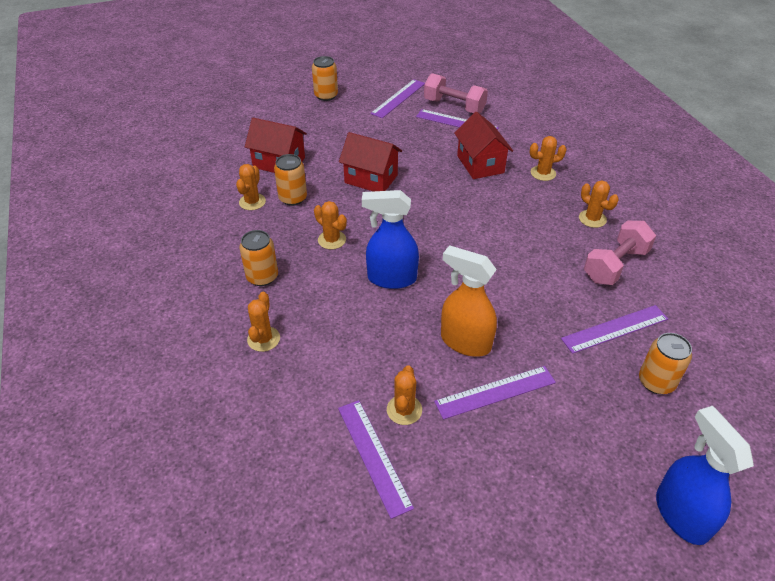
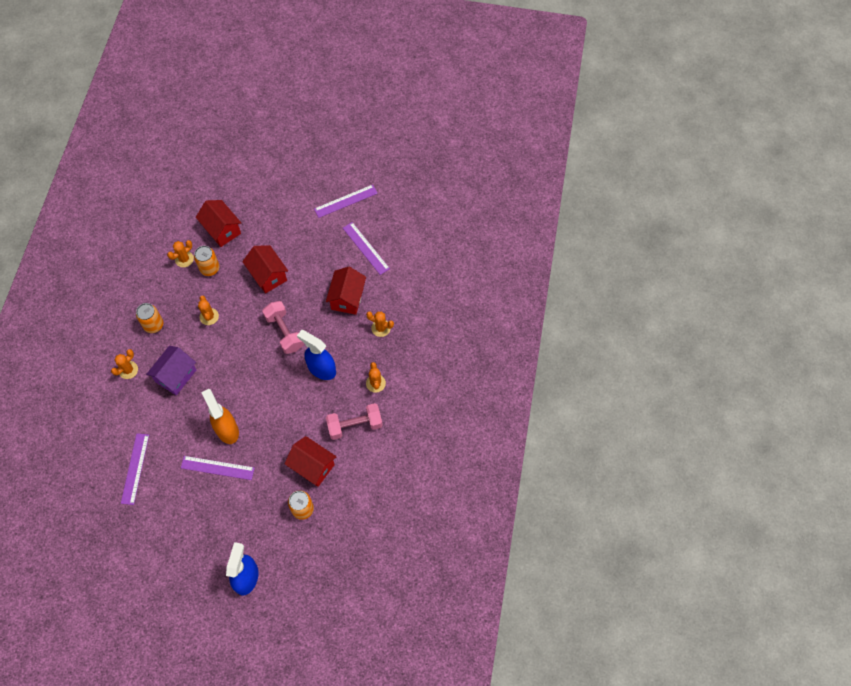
camera: 30 degrees right, 20 degrees up
orange can [312,56,338,101] -> none
blue spray bottle [362,190,419,289] -> blue spray bottle moved to [297,330,336,380]
orange cactus [387,365,422,425] -> none
pink dumbbell [424,73,488,114] -> pink dumbbell moved to [262,301,304,354]
purple ruler [561,305,668,354] -> red house [285,436,336,487]
none -> purple house [146,346,196,396]

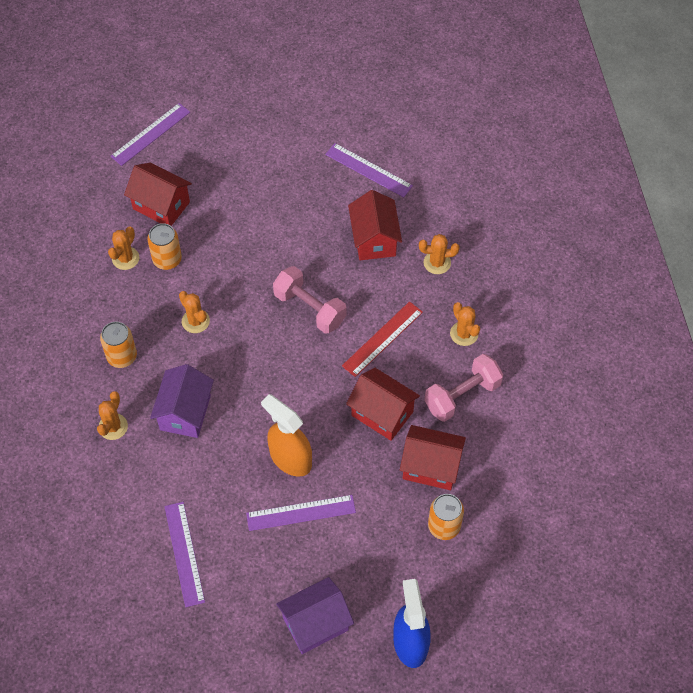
camera: 20 degrees left, 5 degrees down
red house [242,245,288,293] -> red house moved to [346,368,420,441]
blue spray bottle [297,330,336,380] -> red ruler [342,301,423,377]
purple ruler [314,184,378,218] -> purple ruler moved to [111,103,190,166]
none -> purple house [276,577,354,654]

